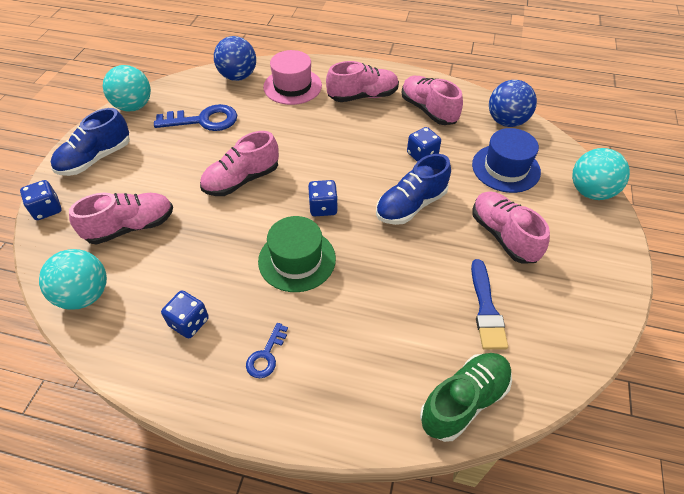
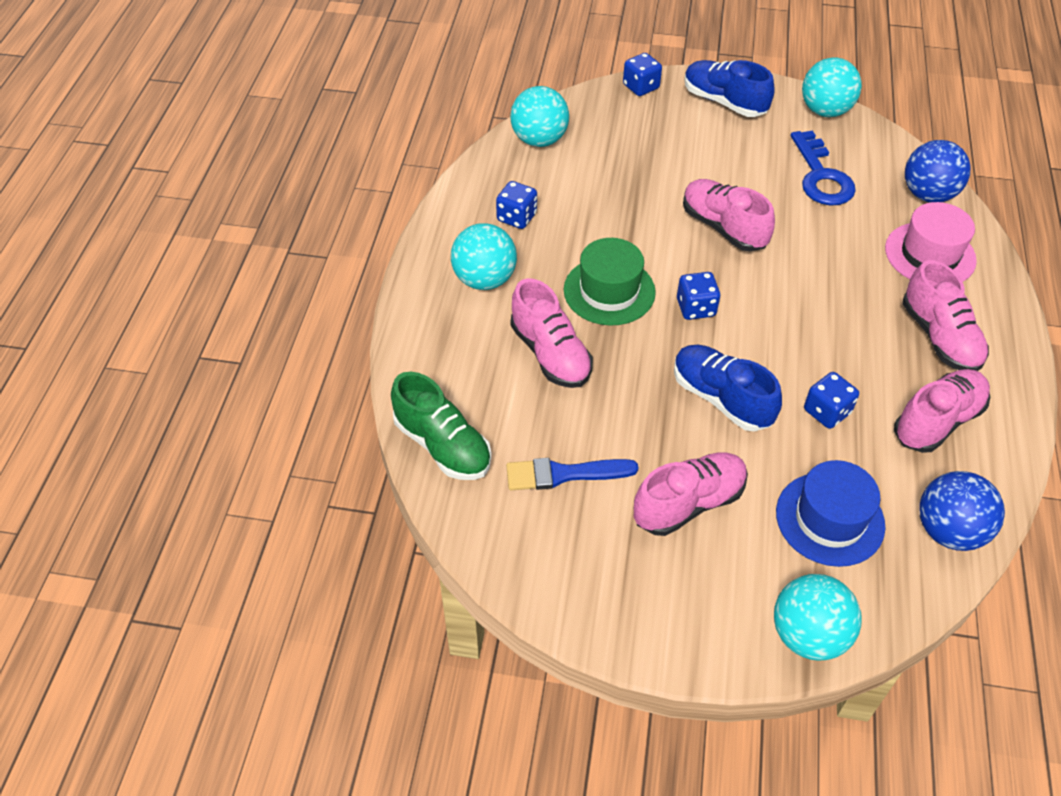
camera: 85 degrees right, 0 degrees up
pink shoe [69,193,173,245] -> pink shoe moved to [510,278,593,388]
blue key [246,323,288,378] -> turquoise ball [451,223,517,290]

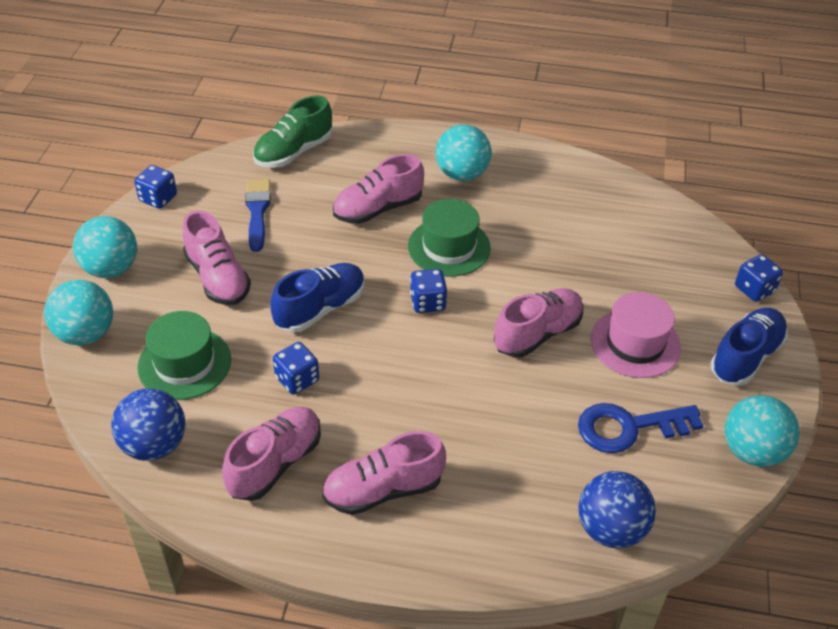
camera: 90 degrees right, 5 degrees down
blue dice [496,181,537,229] -> blue dice moved to [134,165,177,209]
turquoise ball [510,86,569,147] -> turquoise ball moved to [73,216,137,278]
blue hat [776,460,885,567] -> green hat [137,311,231,400]
pink hat [885,202,977,282] -> pink hat moved to [591,292,681,378]
pink shoe [894,369,990,453] -> pink shoe turned 105 degrees counterclockwise [222,407,321,501]

